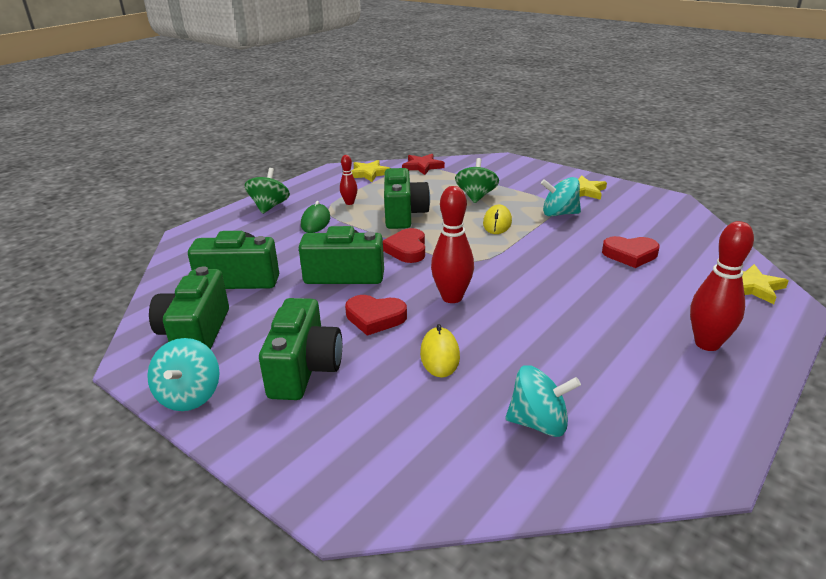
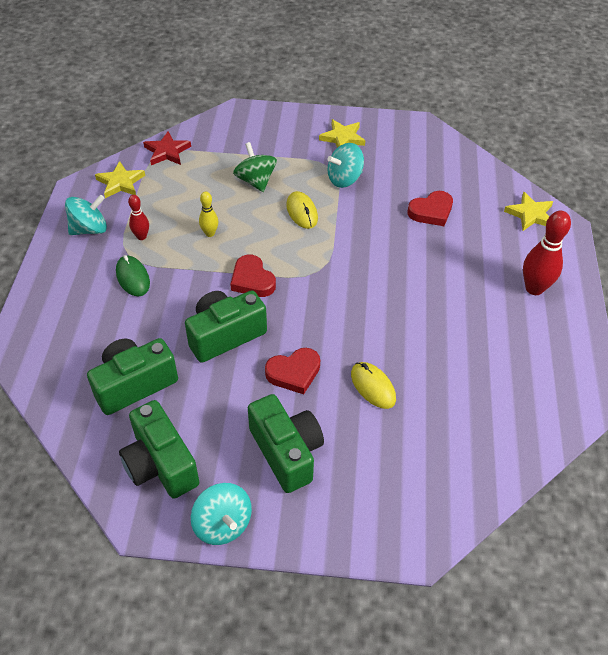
camera: 35 degrees left, 20 degrees up
green spinning top [245,168,290,214] -> none
green camera [384,168,430,229] -> yellow bowling pin [199,192,218,237]
red bowling pin [431,186,474,303] -> none
turquoise spinning top [506,365,581,437] -> turquoise spinning top moved to [65,195,107,235]

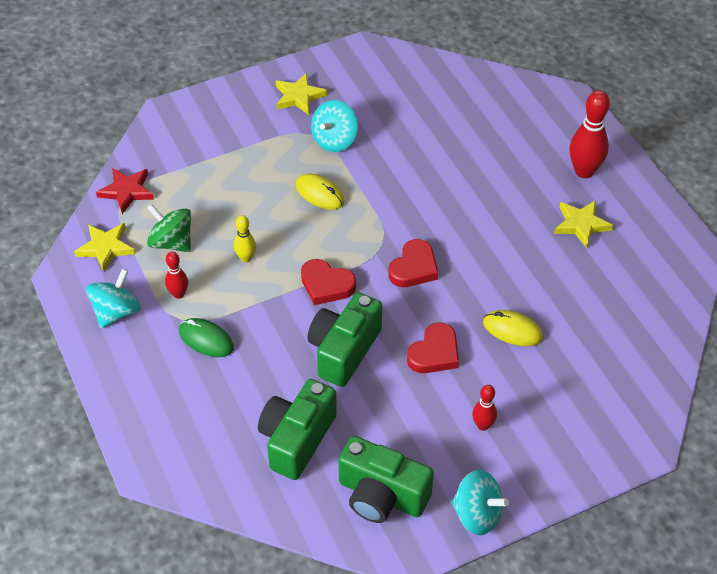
camera: 30 degrees left, 0 degrees up
green spinning top [233,142,277,192] -> green spinning top moved to [147,204,191,252]
green camera [248,394,324,493] -> red bowling pin [472,385,497,431]
red heart [408,191,453,226] -> red heart moved to [388,239,438,287]
yellow star [504,192,553,231] -> yellow star moved to [554,200,613,248]

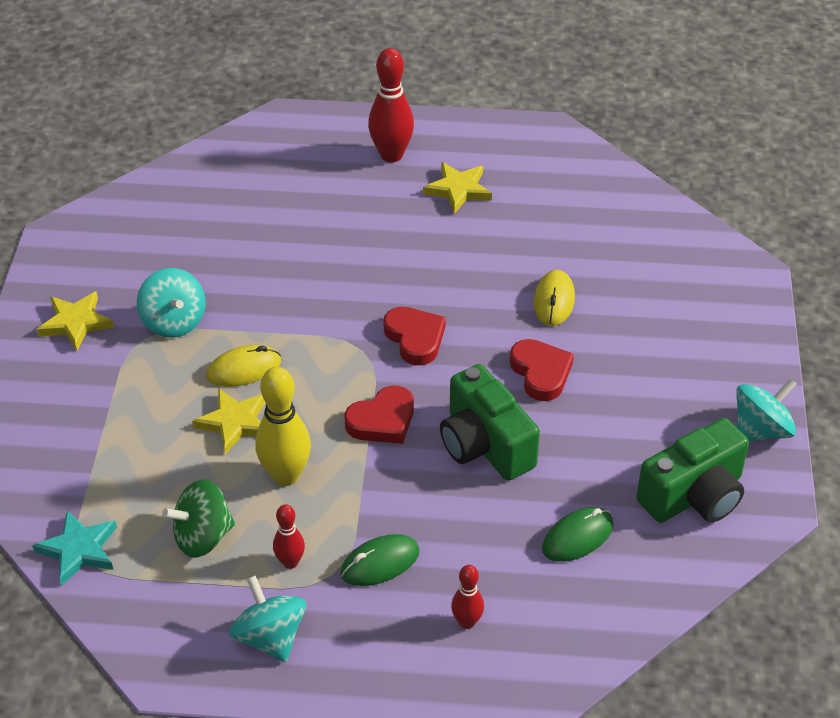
camera: 60 degrees left, 5 degrees down
yellow star [74,223,135,272] -> yellow star moved to [192,388,265,454]
red star [96,168,154,214] -> turquoise star [32,510,117,586]
yellow bowling pin [234,215,256,263] -> yellow bowling pin [255,367,311,486], size x1.80
green camera [258,379,337,480] -> green mouse [542,507,613,562]
red bowling pin [472,385,497,431] -> red bowling pin moved to [451,565,484,629]
yellow mouse [483,310,543,346] -> yellow mouse turned 45 degrees counterclockwise [534,270,575,326]

